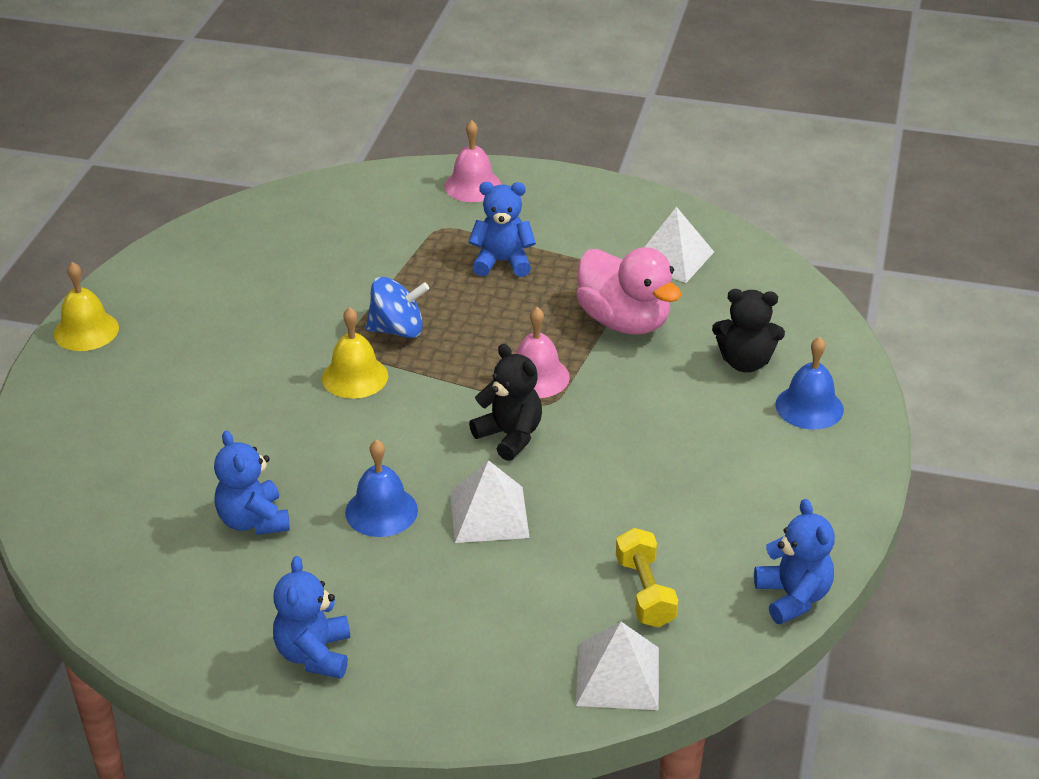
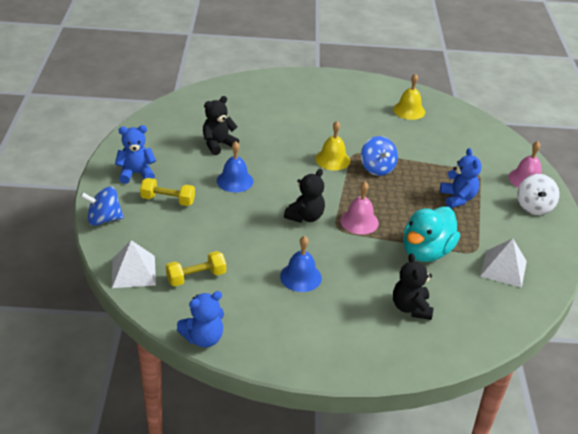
camera: 75 degrees right, 0 degrees up
yellow bell [54,262,119,351] -> yellow bell moved to [393,73,425,120]
blue teddy bear [214,430,290,535] -> black teddy bear [203,96,239,155]
white pyramid [450,460,530,543] -> none
pink duck [576,247,681,335] -> turquoise duck [403,206,460,262]
blue bell [775,337,844,430] -> blue bell moved to [280,236,322,292]
none -> blue spinning top [80,187,124,226]
none -> yellow dumbbell [140,178,195,206]
none -> white spinning top [517,174,559,215]

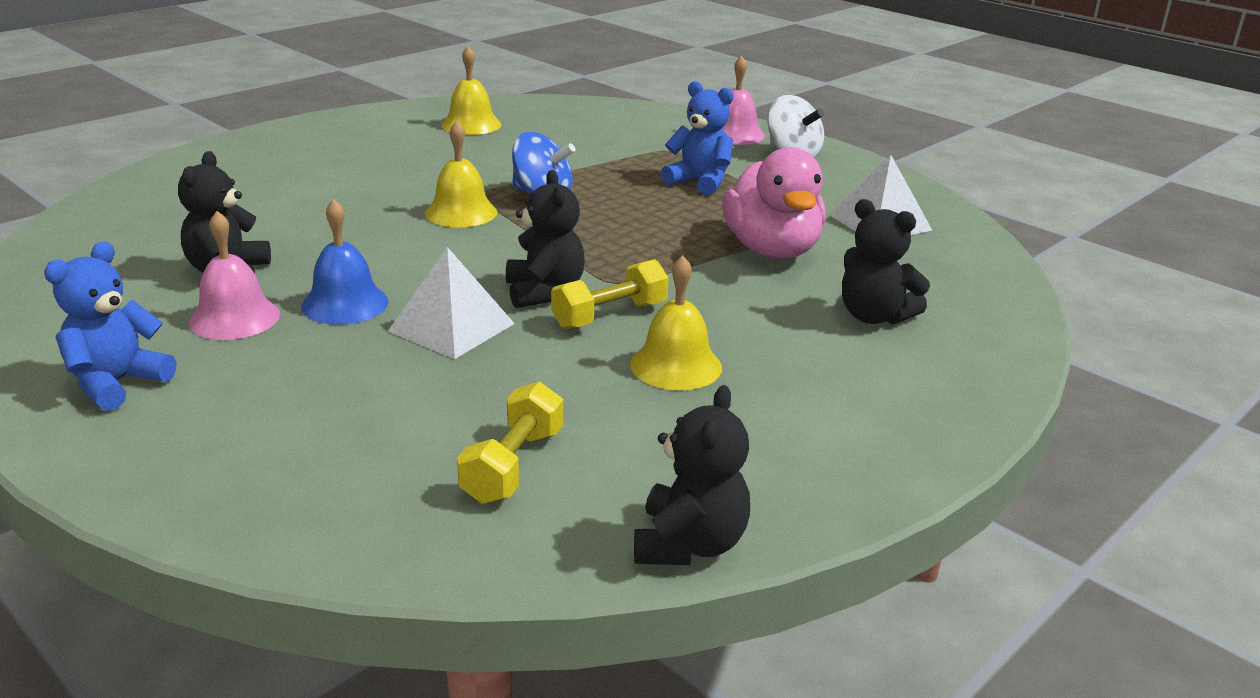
camera: 45 degrees left, 10 degrees down
blue spinning top [80,187,124,226] -> none
white pyramid [112,240,156,288] -> white pyramid moved to [388,247,515,359]
yellow dumbbell [140,178,195,206] -> yellow dumbbell moved to [551,259,669,329]
blue teddy bear [177,291,224,347] -> black teddy bear [634,385,750,565]
blue bell [280,236,322,292] -> yellow bell [630,255,722,390]
pink bell [340,182,379,234] -> pink bell moved to [188,211,280,340]
turquoise duck [403,206,460,262] -> pink duck [722,147,826,259]

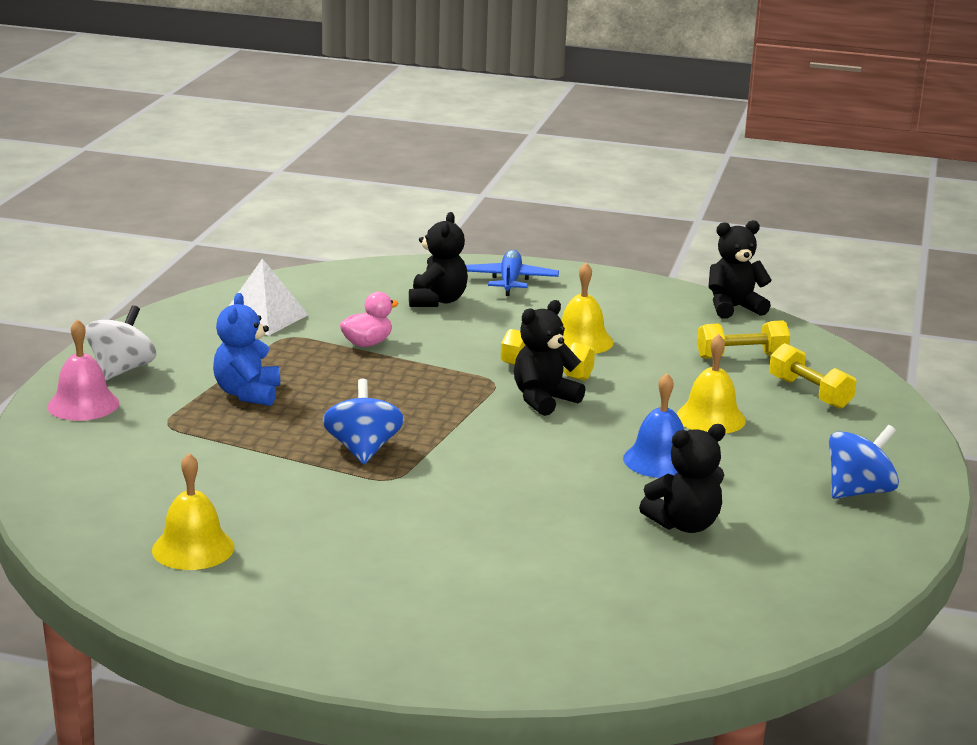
camera: 120 degrees left, 5 degrees down
blue teddy bear [44,241,176,411] -> blue spinning top [829,425,899,499]
pink bell [188,211,280,340] -> none
white pyramid [388,247,515,359] -> none
yellow bell [425,121,497,227] -> yellow bell moved to [676,334,746,434]
pink duck [722,147,826,259] -> pink duck [340,292,399,347], size x0.52
none -> blue plane [466,250,559,296]
none -> yellow dumbbell [769,343,856,409]

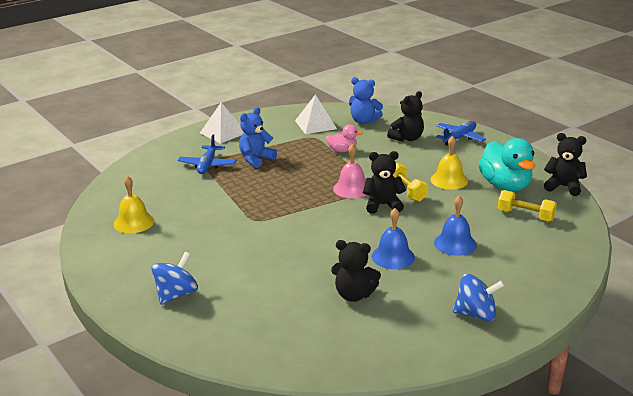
camera: 40 degrees right, 5 degrees up
pink bell [47,319,119,421] -> pink bell moved to [333,144,366,198]
white spinning top [85,305,157,381] -> white pyramid [200,102,244,144]
blue spinning top [322,379,404,464] -> blue spinning top moved to [151,252,198,305]
yellow bell [676,334,746,434] -> blue bell [434,196,477,256]
yellow dumbbell [769,343,856,409] -> none
none -> blue plane [178,134,236,174]
none -> blue teddy bear [349,77,383,124]
none -> turquoise duck [478,138,535,191]

